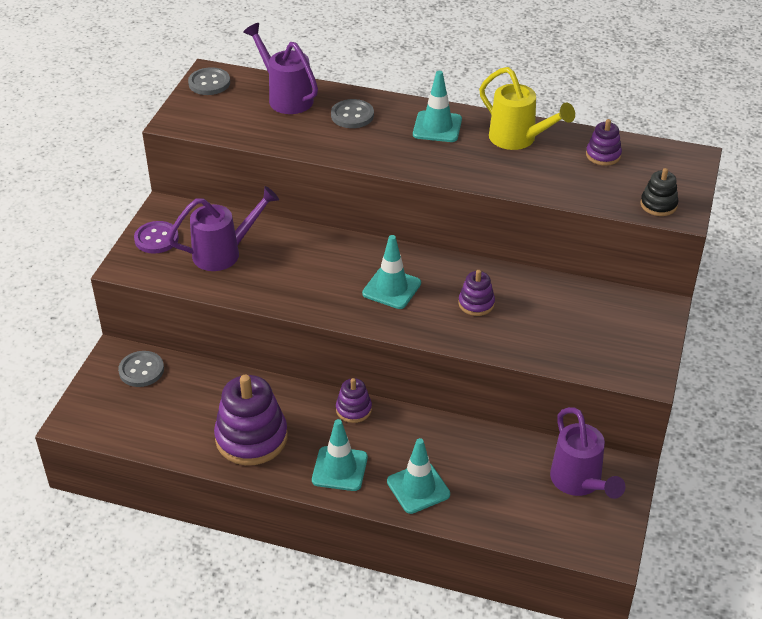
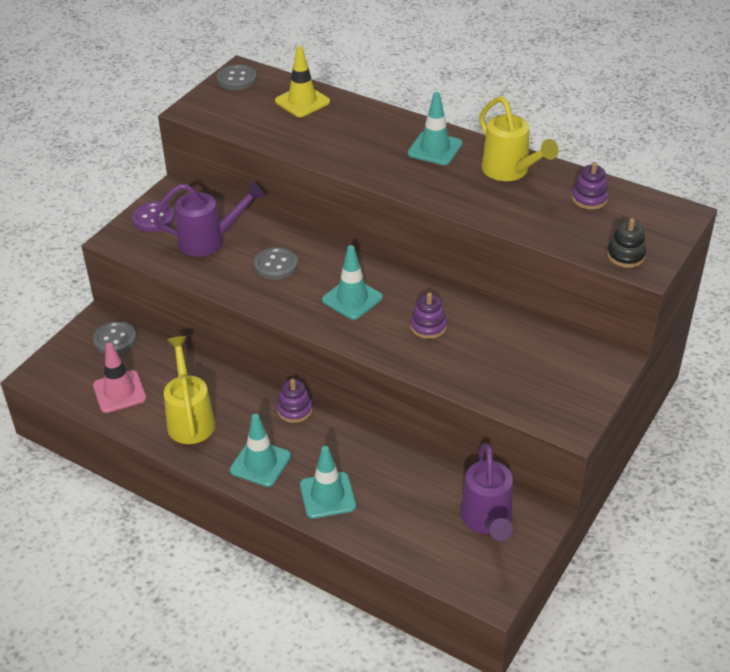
camera: 15 degrees right, 0 degrees up
purple stacking toy [214,375,288,465] -> yellow watering can [164,336,215,444]
purple watering can [243,23,318,114] -> yellow traffic cone [275,46,330,117]
grey button [331,99,374,128] -> grey button moved to [254,247,298,280]
none -> pink traffic cone [93,343,146,413]

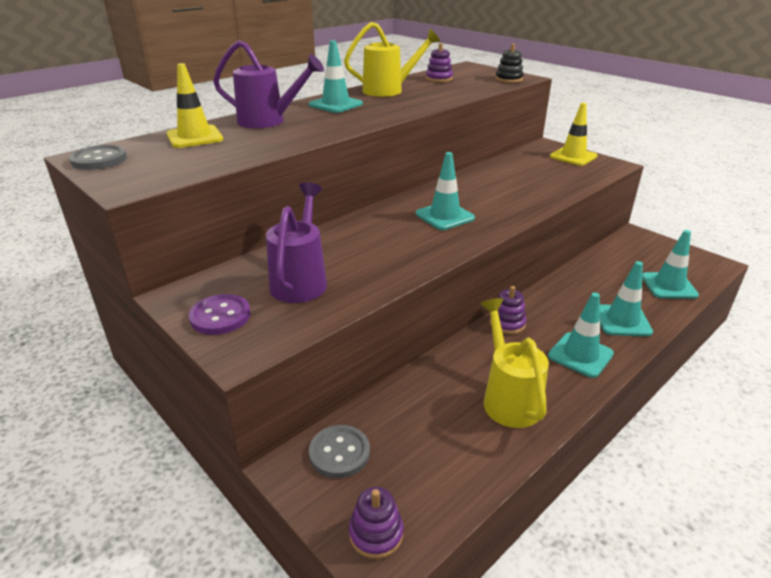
camera: 75 degrees left, 10 degrees down
pink traffic cone [93,343,146,413] -> none
yellow watering can [164,336,215,444] -> yellow watering can turned 75 degrees clockwise [481,298,549,428]
grey button [254,247,298,280] -> none
purple stacking toy [410,292,447,339] -> purple stacking toy moved to [349,487,404,559]
purple watering can [460,443,513,541] -> purple watering can moved to [213,40,324,128]
none -> yellow traffic cone [550,103,598,166]
none -> turquoise traffic cone [642,230,699,299]

